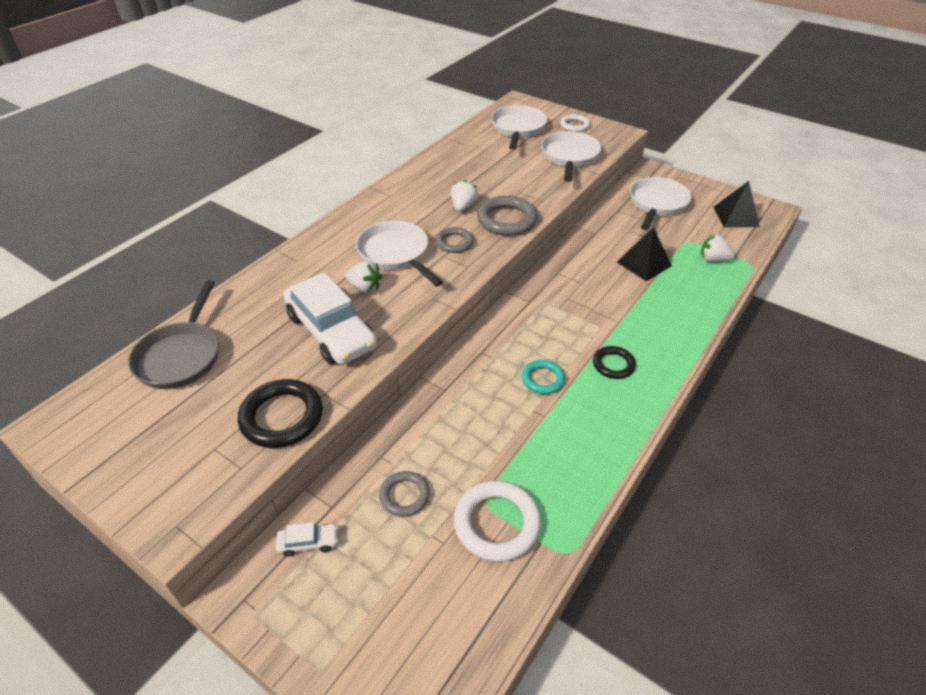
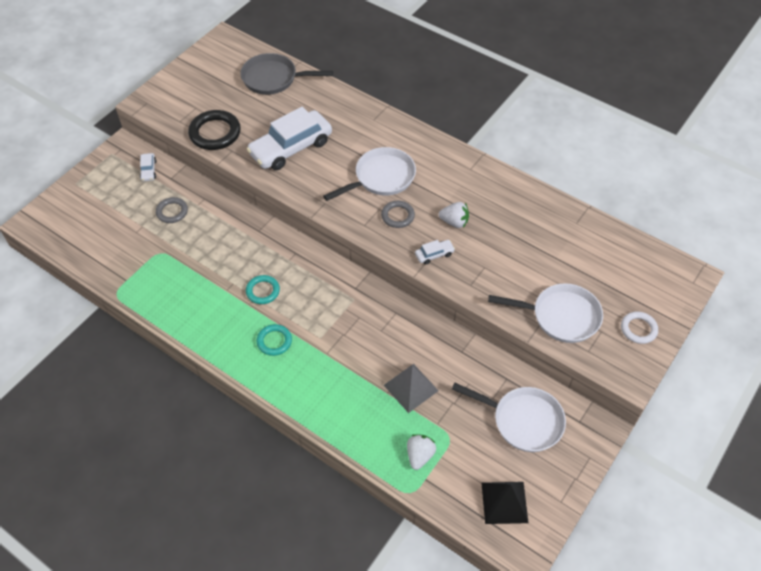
camera: 90 degrees right, 10 degrees up
white strawberry [346,261,382,293] -> none
white ring [454,481,541,562] -> none
grey ring [477,196,538,236] -> white car [415,240,455,264]
white pan [491,105,547,150] -> none
black ring [593,346,636,379] -> turquoise ring [257,324,292,356]
black pyramid [617,227,672,282] -> grey pyramid [384,364,439,413]

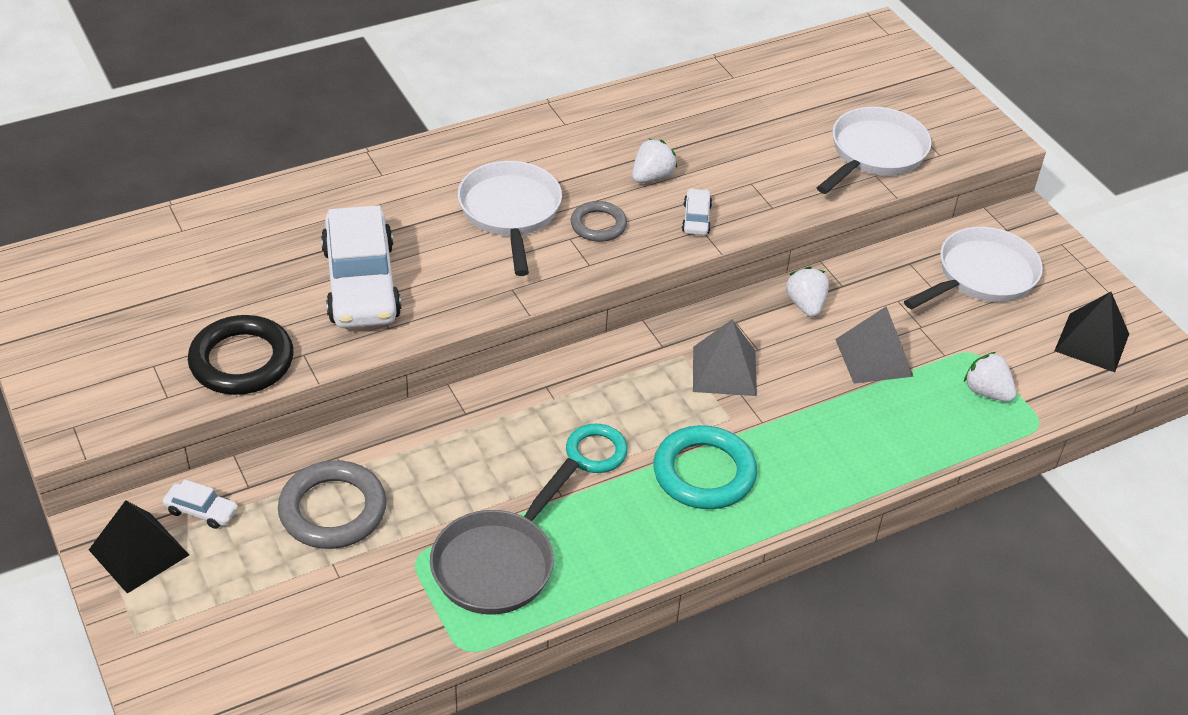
camera: 65 degrees left, 10 degrees down
grey ring [156,197,188,223] -> grey ring [278,460,387,549], size x1.66
grey pan [240,53,333,95] -> grey pan moved to [430,458,579,614]
turquoise ring [257,324,292,356] -> turquoise ring [653,425,757,509], size x1.66
white ring [621,311,658,344] -> none
none -> black pyramid [89,500,189,594]
none -> grey pyramid [693,320,757,396]
none -> white strawberry [786,267,829,317]

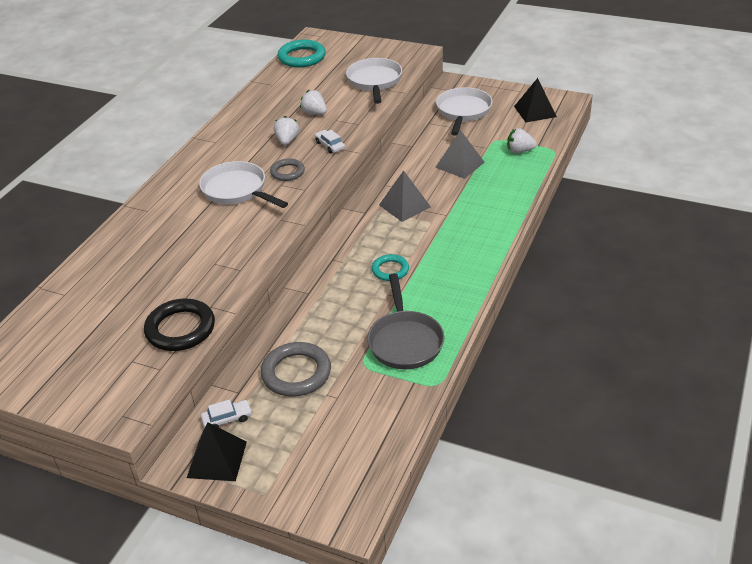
camera: 35 degrees left, 5 degrees down
white car [321,205,401,328] -> none
turquoise ring [653,425,757,509] -> turquoise ring moved to [278,40,326,67]
white strawberry [786,267,829,317] -> white strawberry moved to [300,90,327,115]

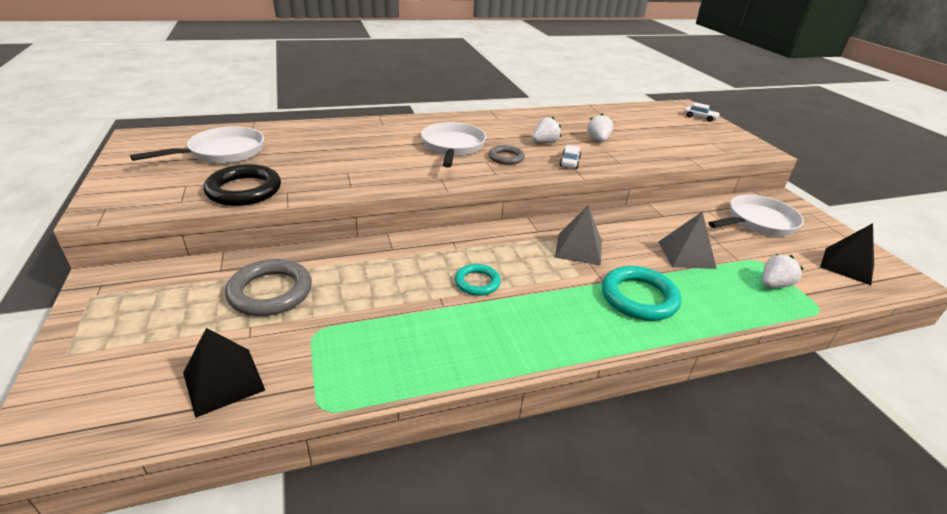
camera: 45 degrees right, 5 degrees down
black pyramid [187,422,247,481] -> black pyramid moved to [183,328,265,418]
white car [201,399,252,428] -> white car moved to [684,102,720,122]
turquoise ring [278,40,326,67] -> turquoise ring moved to [602,266,681,321]
white pan [346,58,402,104] -> white pan moved to [130,127,264,164]
grey pan [367,273,445,369] -> none
white strawberry [507,128,537,153] -> white strawberry turned 90 degrees clockwise [762,254,804,288]

